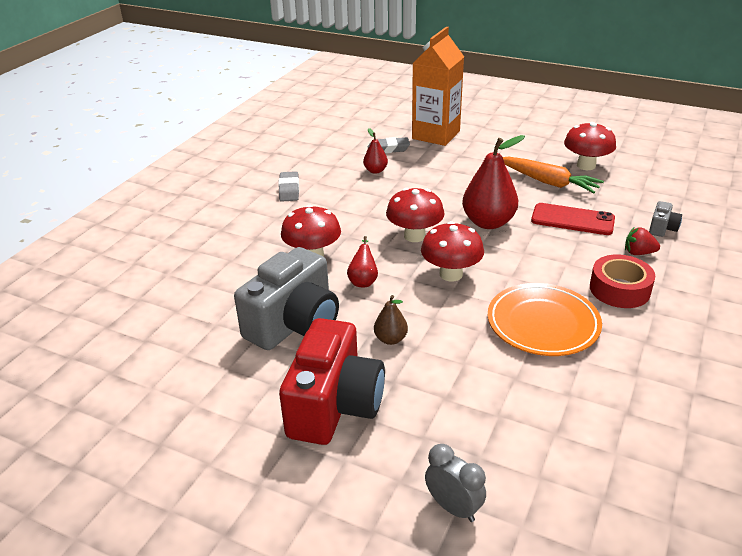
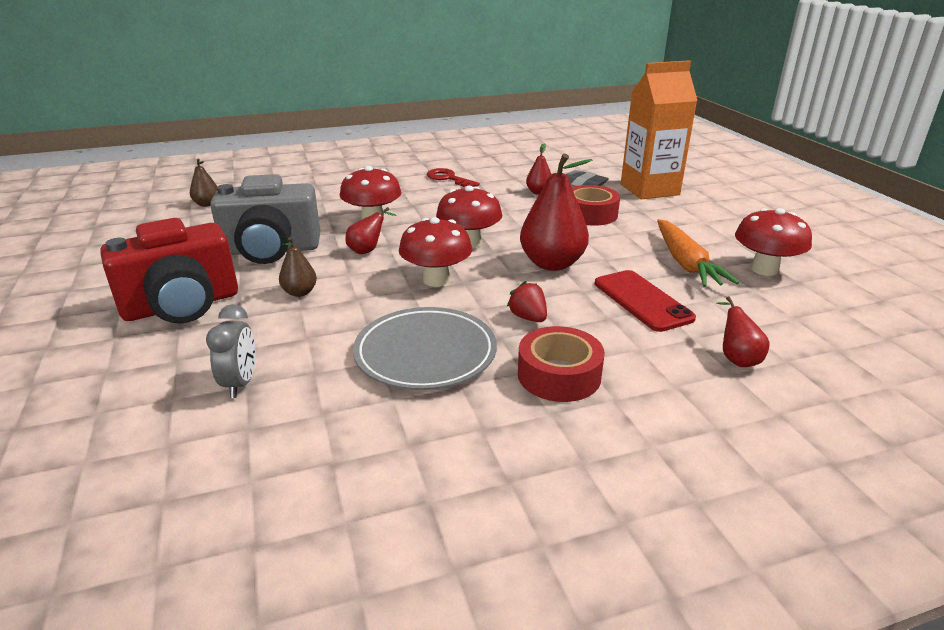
camera: 45 degrees right, 5 degrees down
grey eraser [278,171,299,202] -> red key [427,168,480,187]
grey clock [425,444,486,522] -> grey clock moved to [206,304,255,398]
orange plate [488,283,602,356] -> grey plate [353,307,497,390]
red strawberry [625,227,660,255] -> red strawberry moved to [507,281,547,322]
grey camera [649,201,682,237] -> red pear [716,296,770,367]
none -> brown pear [190,159,217,207]
none -> red tape [572,185,620,226]

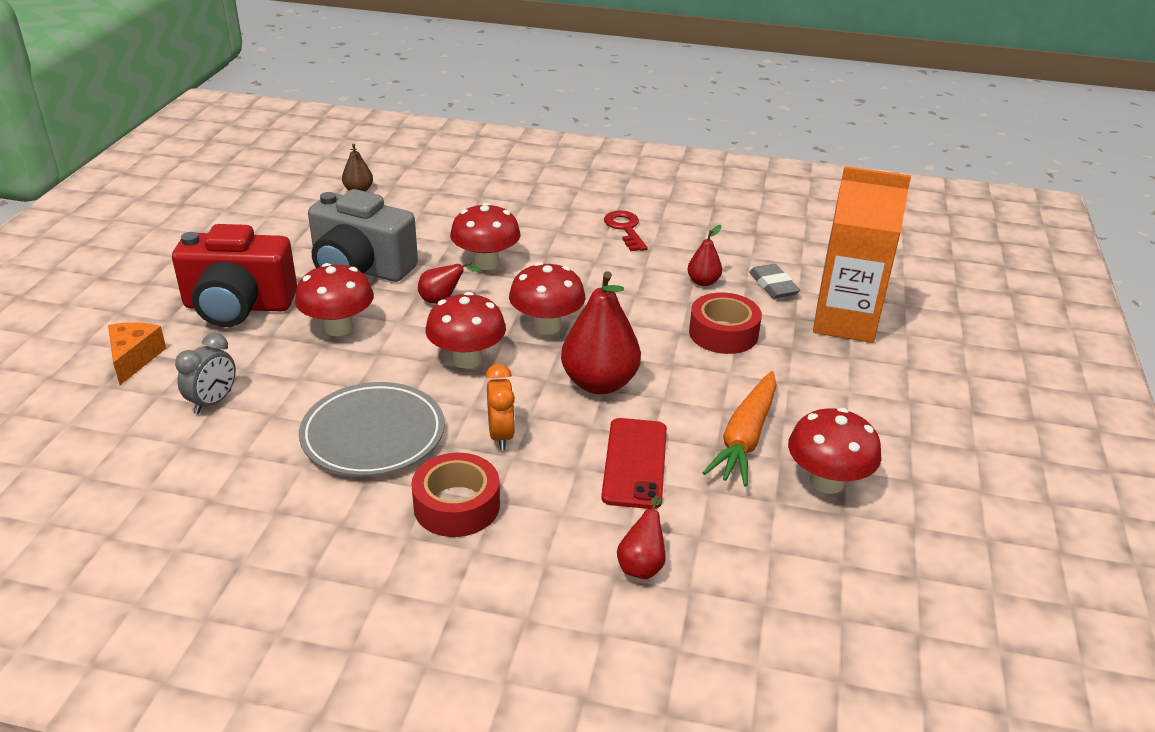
camera: 30 degrees right, 5 degrees up
brown pear [279,237,317,297] -> red mushroom [295,263,374,336]
red strawberry [507,281,547,322] -> orange clock [485,364,515,450]
none -> orange cheese [108,322,166,385]

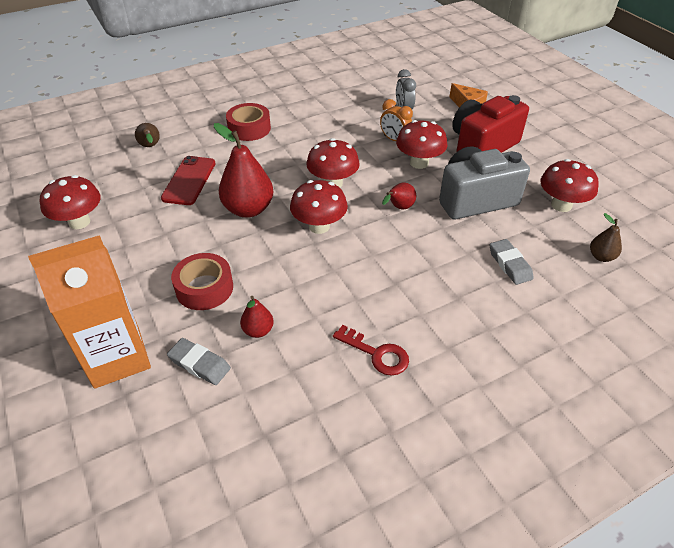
camera: 140 degrees right, 10 degrees up
grey plate [299,382,445,476] -> none
red mushroom [450,203,521,270] -> red mushroom moved to [540,159,599,212]
orange clock [485,364,515,450] -> orange clock moved to [380,99,413,141]
red phone [601,418,667,509] -> red phone turned 45 degrees clockwise [161,156,216,205]
red pear [617,496,666,579] -> brown pear [135,123,160,147]
orange carrot [703,371,777,487] -> none
none -> grey eraser [490,239,534,285]

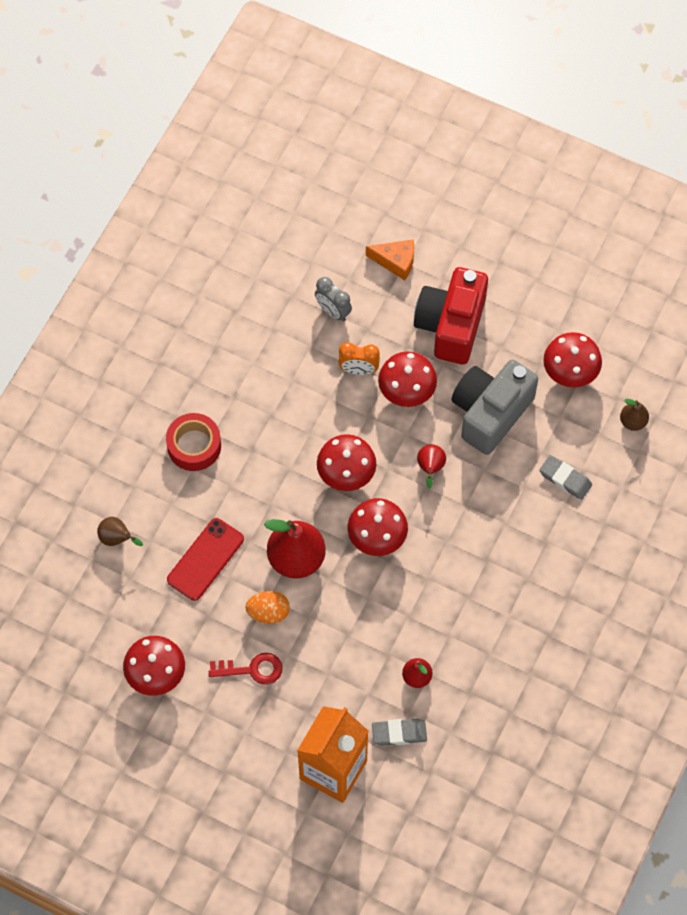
camera: 35 degrees left, 20 degrees up
red phone [161,156,216,205] -> red phone turned 60 degrees clockwise [167,518,244,601]
red tape [171,253,233,310] -> none
red key [333,325,409,376] -> red key moved to [209,653,283,685]
none -> orange egg [245,591,290,624]

